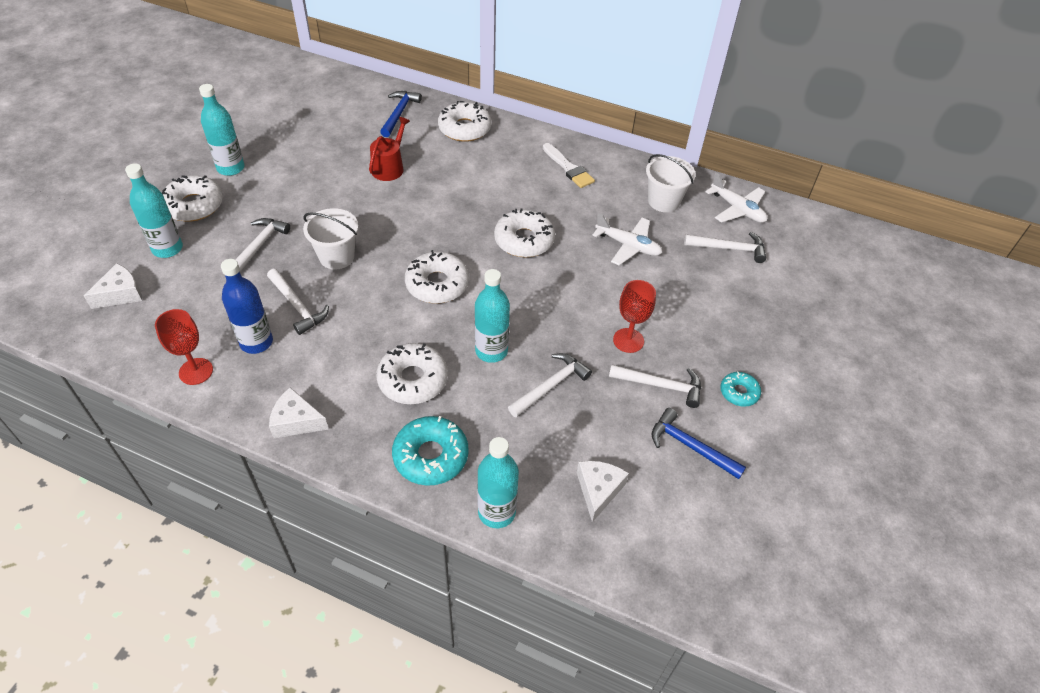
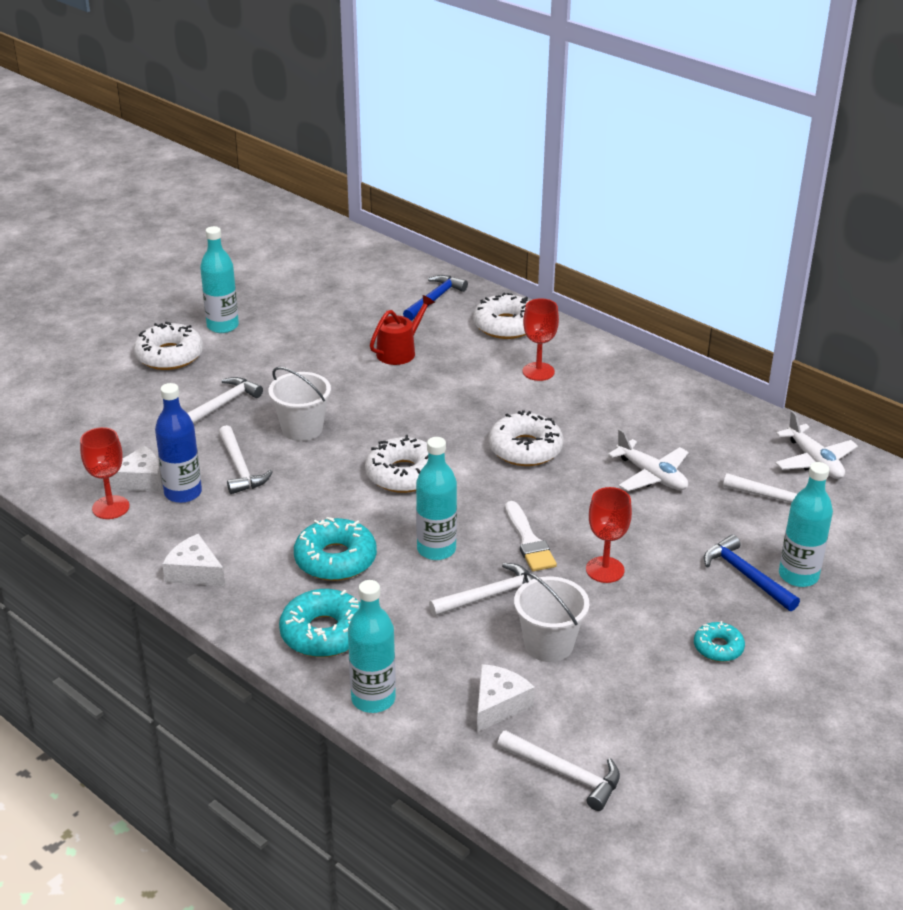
camera: 20 degrees right, 15 degrees down
white cheese [84,263,142,309] -> white cheese moved to [103,446,162,492]
turquoise bottle [125,163,183,258] -> turquoise bottle moved to [779,462,833,587]
white donut [376,343,448,404] -> turquoise donut [294,517,377,581]
white brush [543,143,595,188] -> white brush moved to [505,501,557,571]
white hammer [609,365,701,408] -> white hammer moved to [497,730,620,811]
white bucket [646,154,696,212] -> white bucket moved to [514,572,589,662]
blue hammer [651,408,746,479] -> blue hammer moved to [704,535,800,611]
none -> red goblet [523,299,559,381]

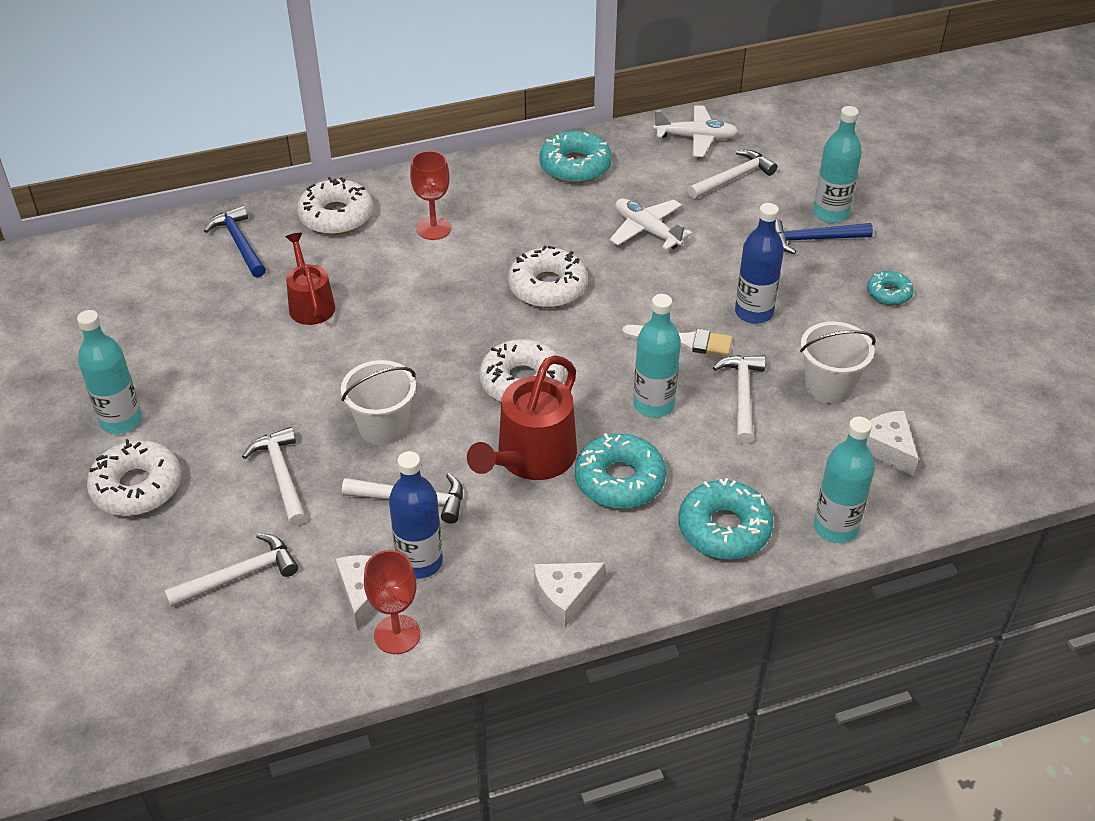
camera: 60 degrees left, 10 degrees up
white hammer [497,730,620,811] -> white hammer moved to [164,533,298,607]
red goblet [586,487,632,583] -> blue bottle [735,203,784,324]
white plane [608,429,689,491] -> white plane turned 120 degrees counterclockwise [610,198,692,250]
none -> red watering can [467,355,577,480]
none -> turquoise donut [539,131,612,183]

